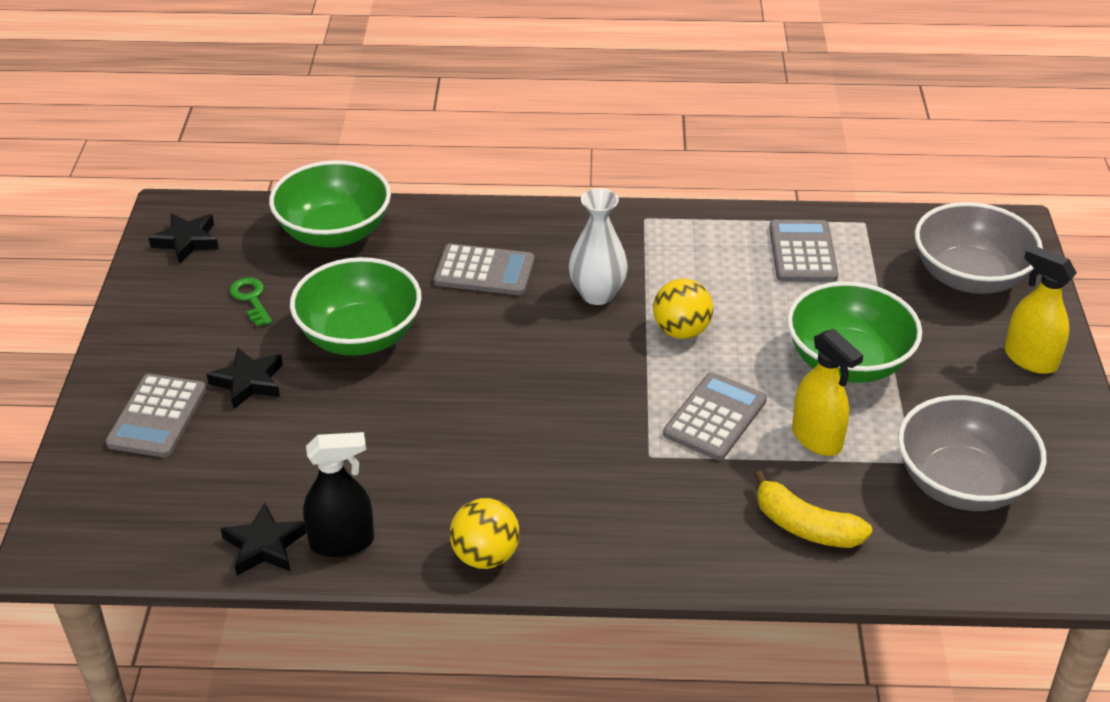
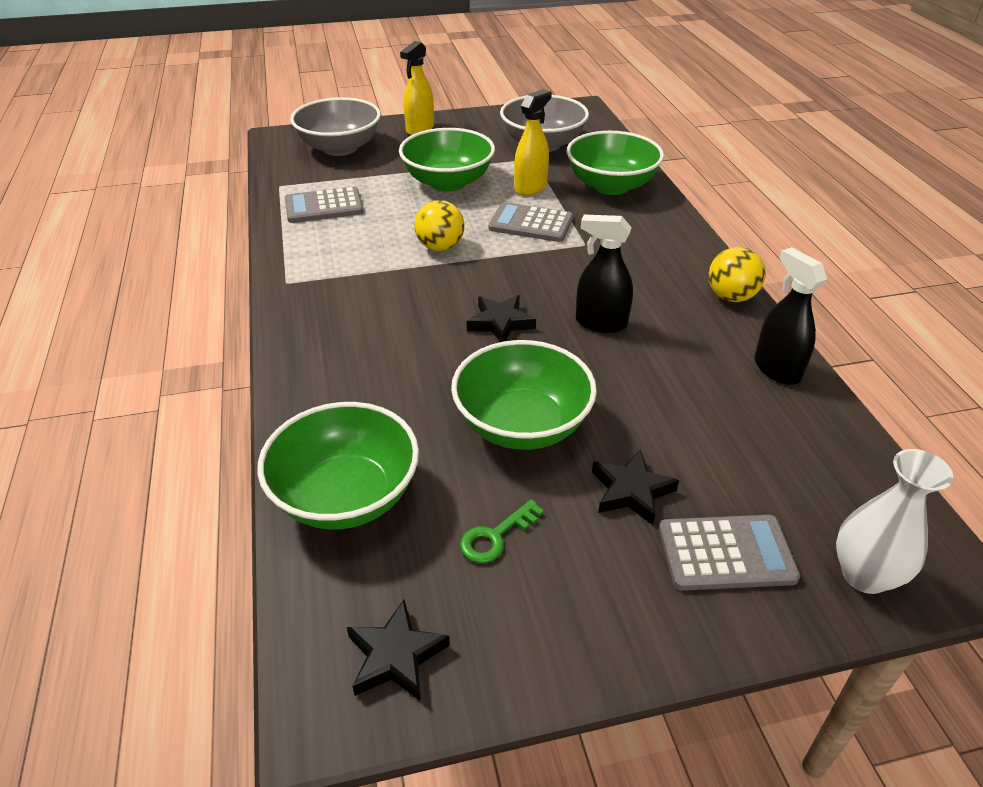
camera: 105 degrees left, 0 degrees up
black star [221,502,306,576] -> black star moved to [467,295,536,342]
grey calculator [433,244,534,295] -> none
white vase [569,188,628,305] -> white vase moved to [836,449,953,594]
yellow banana [753,470,872,548] -> green bowl [567,131,664,195]
none -> black spray bottle [576,215,633,333]

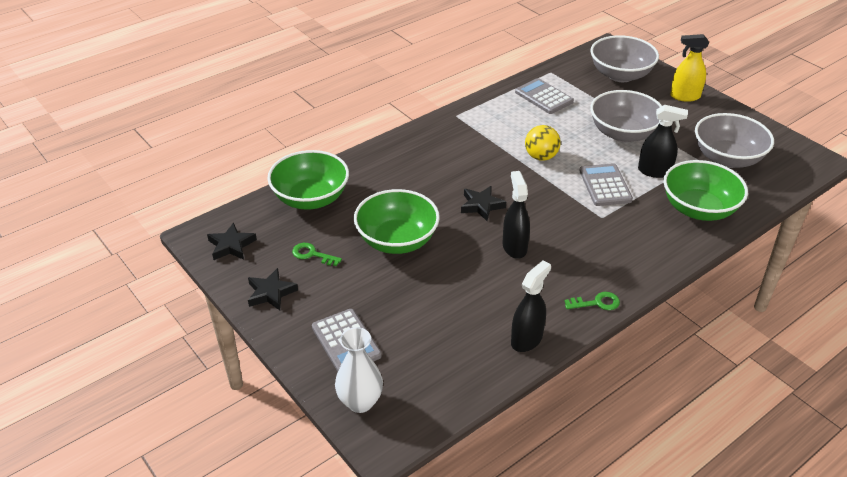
camera: 65 degrees right, 0 degrees up
green bowl [399,128,495,191] -> grey bowl [590,90,662,142]
yellow spray bottle [514,89,552,195] -> black spray bottle [638,105,688,178]
black star [592,449,679,525] -> black star moved to [248,268,298,310]
yellow ball [708,247,765,302] -> green key [565,292,620,310]

